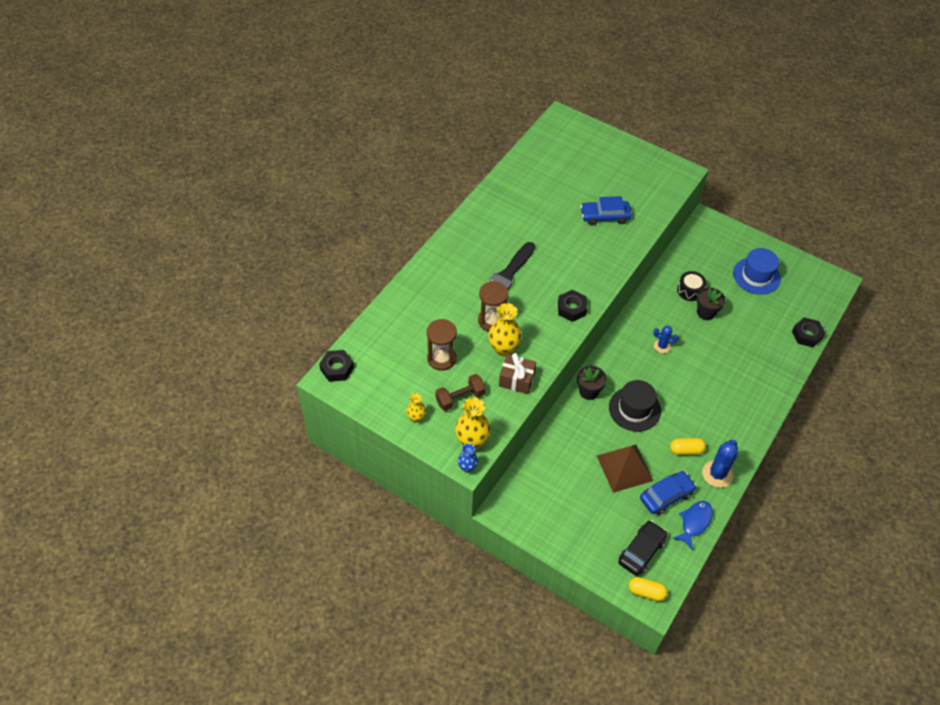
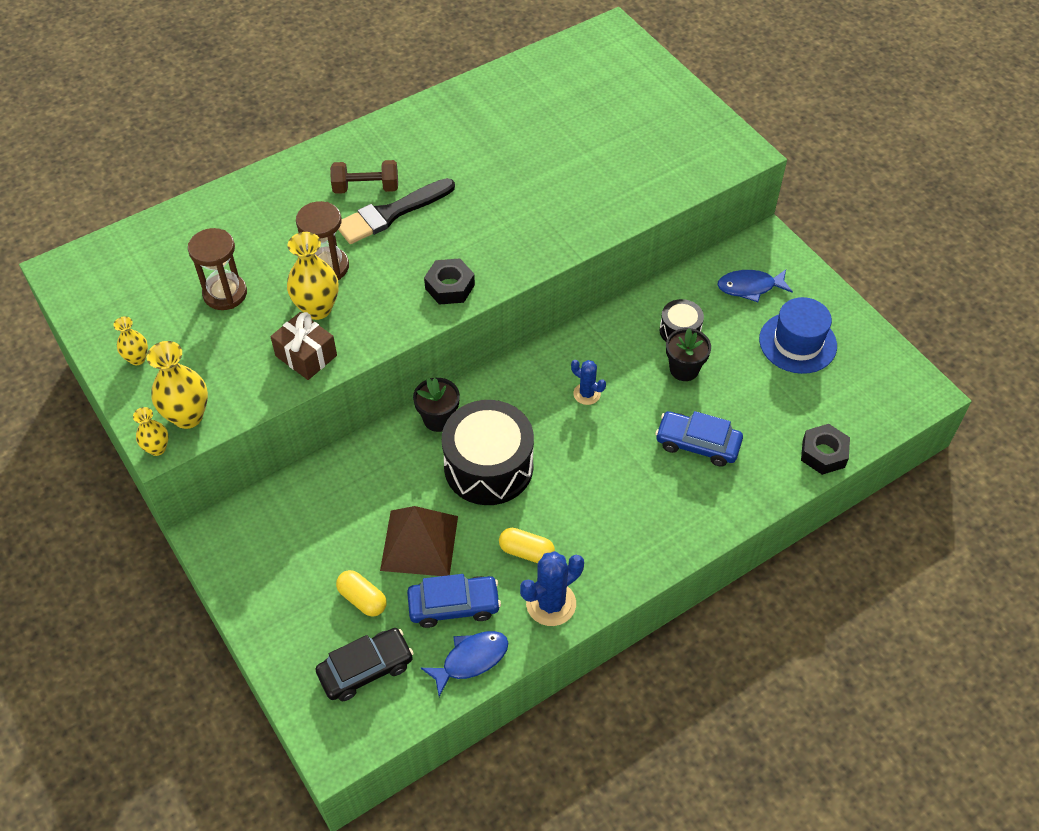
camera: 25 degrees right, 0 degrees up
black nut [319,350,354,382] -> none
brown dumbbell [435,374,485,411] -> brown dumbbell moved to [330,160,398,194]
blue vase [458,443,478,473] -> yellow vase [133,407,169,456]
blue car [580,196,632,226] -> blue car moved to [655,411,743,467]
black hat [609,380,661,432] -> black drum [442,400,534,505]
yellow capsule [629,577,668,601] -> yellow capsule moved to [336,570,387,617]
none -> blue fish [717,269,793,302]

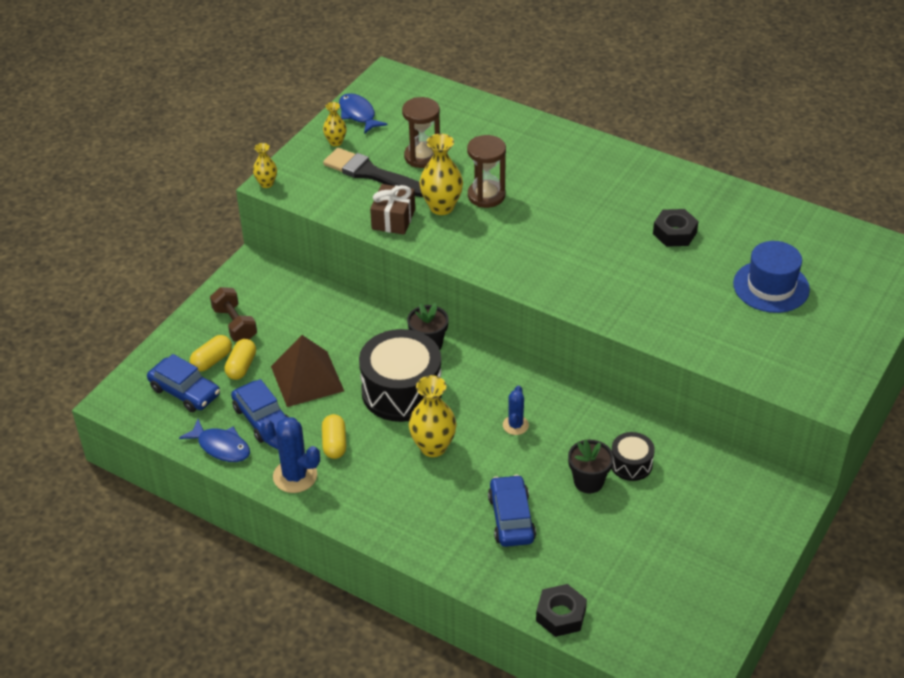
camera: 65 degrees right, 10 degrees down
yellow vase [147,341,208,429] -> yellow vase moved to [409,375,457,457]
black car [316,628,414,701] -> blue car [147,354,220,412]
brown dumbbell [330,160,398,194] -> brown dumbbell moved to [210,287,257,341]
black brush [338,178,455,244] -> black brush moved to [323,148,423,197]
black nut [424,259,475,305] -> black nut moved to [653,209,699,247]
blue fish [717,269,793,302] -> blue fish moved to [339,93,387,134]
blue hat [759,297,837,374] -> blue hat moved to [733,241,810,313]
none -> yellow capsule [190,335,232,372]

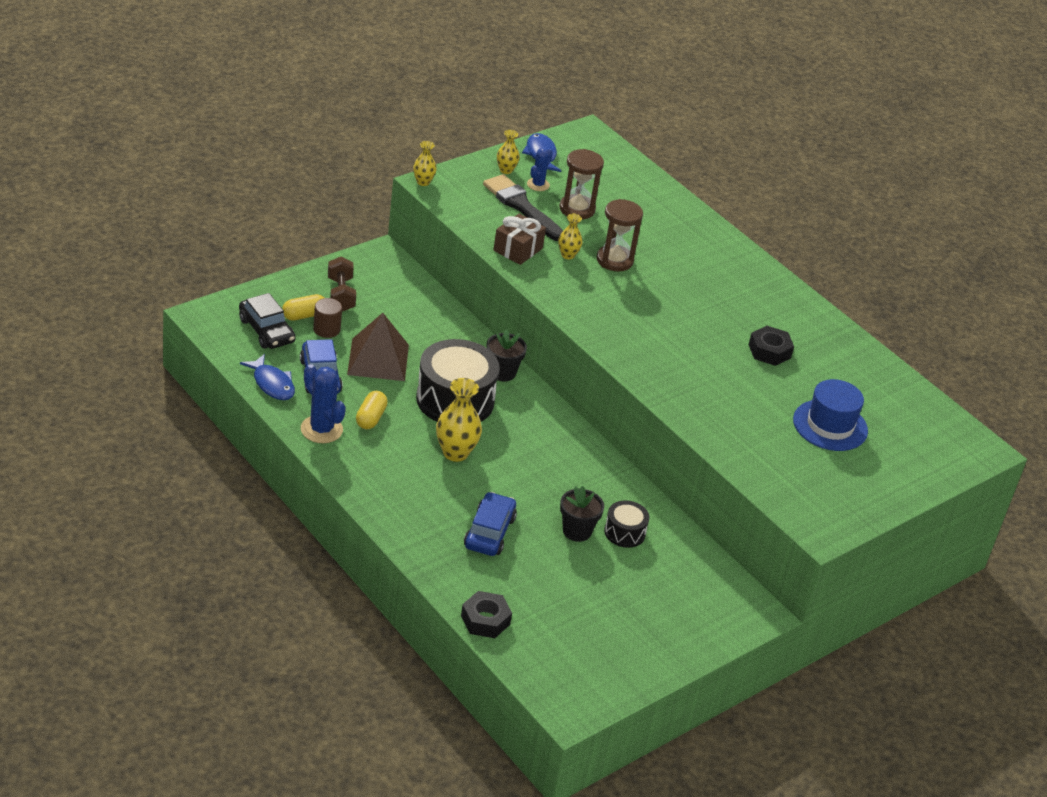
camera: 15 degrees right, 5 degrees down
blue car [147,354,220,412] -> black car [239,293,296,349]
yellow capsule [224,339,256,380] -> brown cylinder [313,298,342,338]
yellow vase [419,134,463,215] -> yellow vase [558,214,583,259], size x0.57
blue cactus [503,386,529,435] -> blue cactus moved to [527,148,553,191]

